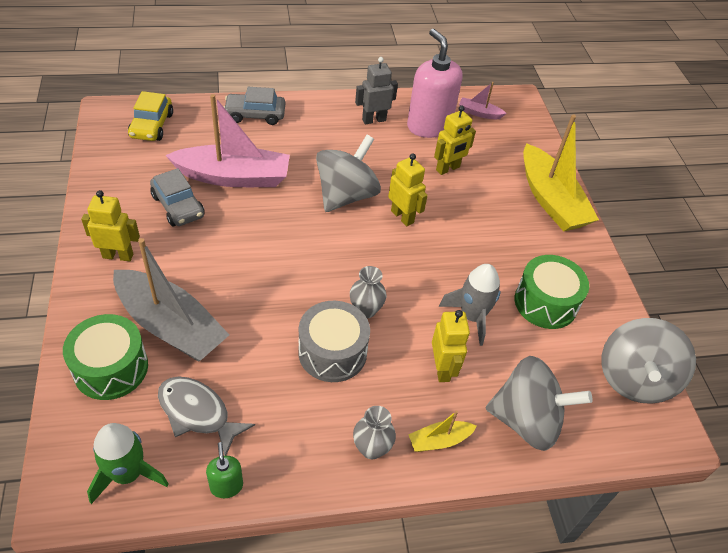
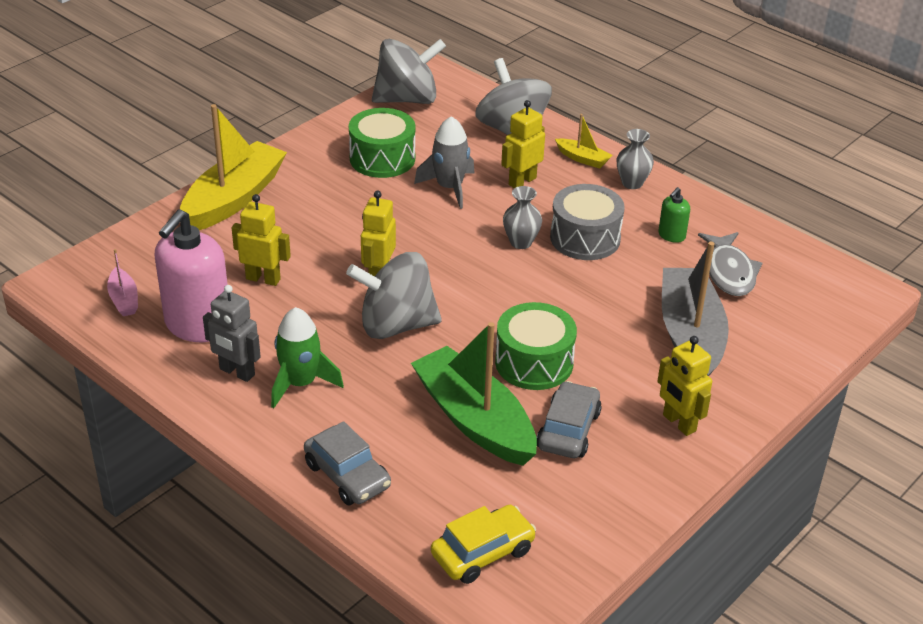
camera: 125 degrees left, 10 degrees down
green drum [63,314,148,400] -> green drum moved to [495,302,577,390]
green rocket [87,423,169,504] -> green rocket moved to [271,307,344,408]
pink boat [165,94,290,187] -> green boat [411,322,537,466]
green soap dispenser [206,442,243,498] -> green soap dispenser moved to [658,187,690,243]

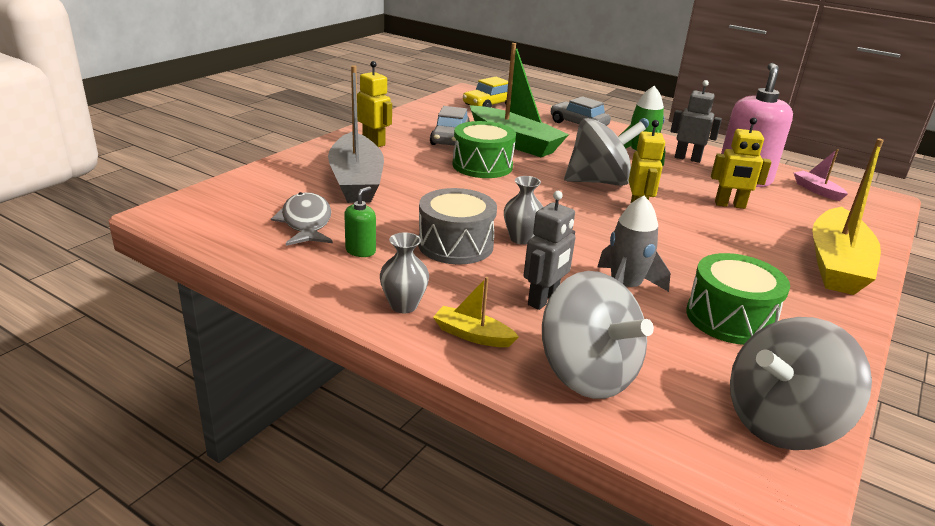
camera: 170 degrees right, 10 degrees down
yellow robot [501,100,545,188] -> grey robot [524,191,575,310]

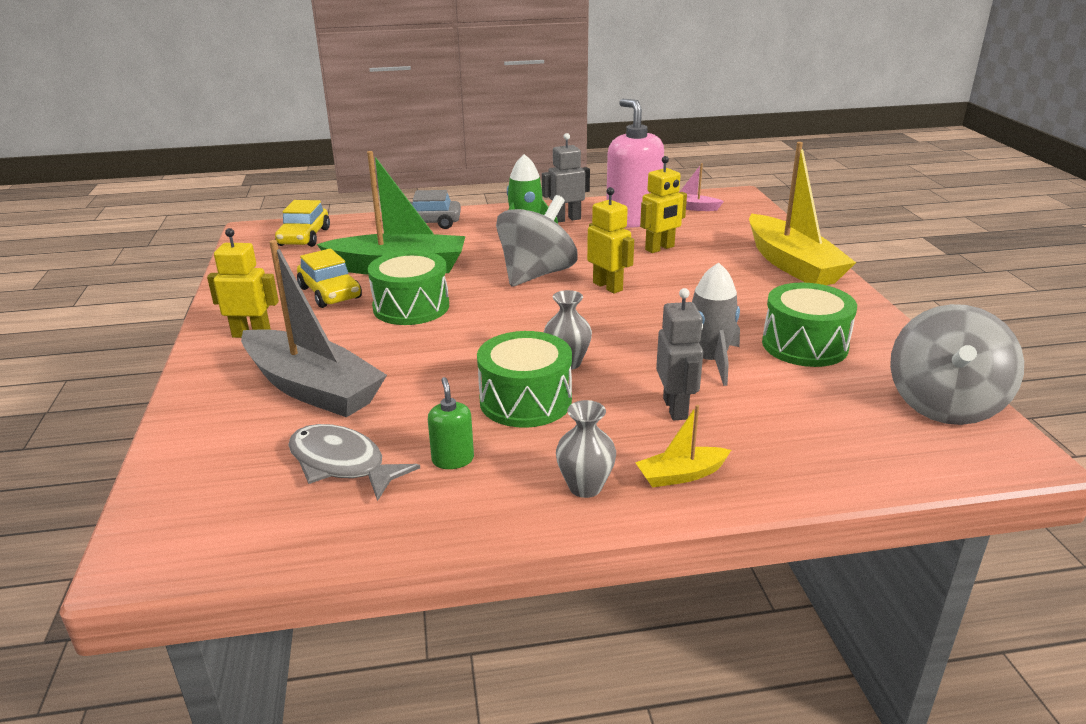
camera: 40 degrees left, 0 degrees up
grey drum [418,188,497,265] -> green drum [477,331,572,428]
grey car [430,106,470,146] -> yellow car [297,248,362,308]
grey spinning top [542,271,654,399] -> none

